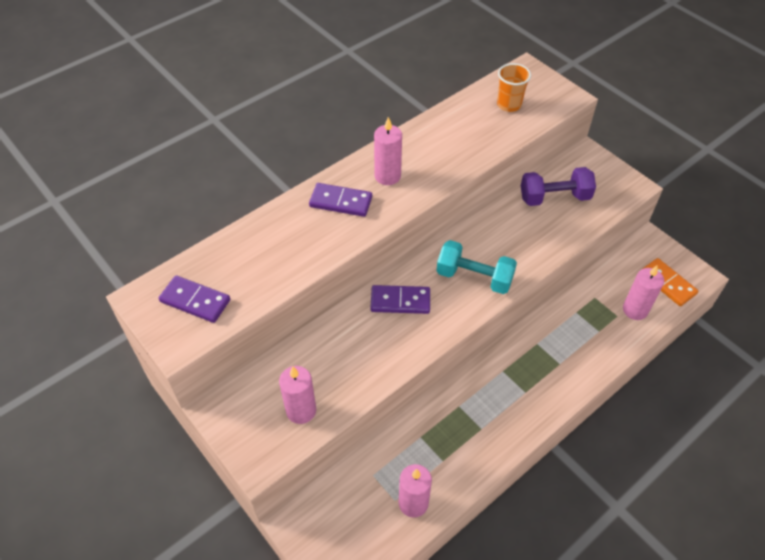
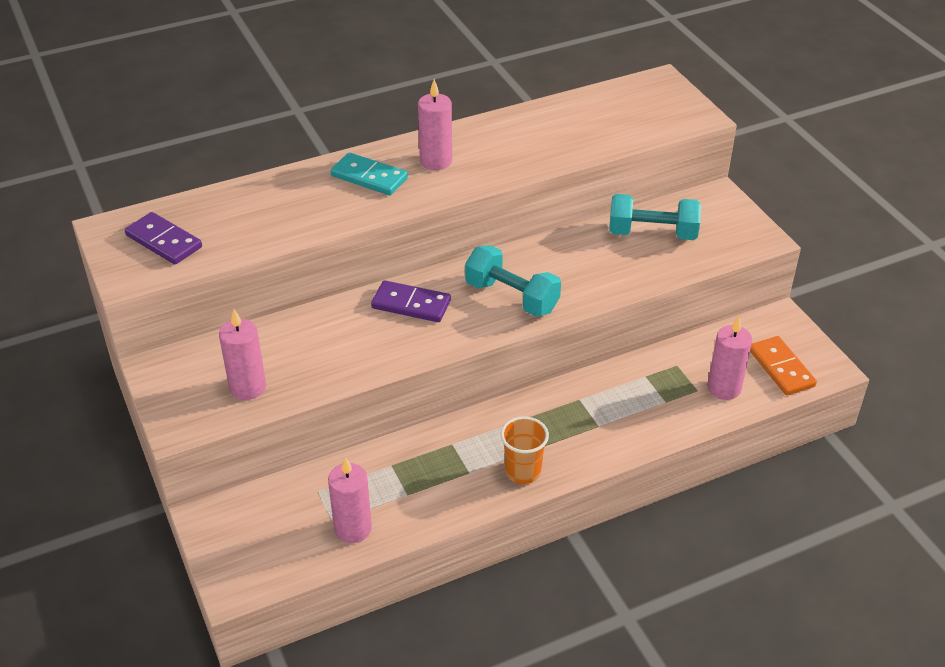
camera: 15 degrees right, 10 degrees down
purple domino [309,183,372,217] -> turquoise domino [331,152,408,195]
orange cup [497,63,531,112] -> orange cup moved to [501,416,549,484]
purple dumbbell [521,167,596,206] -> turquoise dumbbell [609,194,701,240]

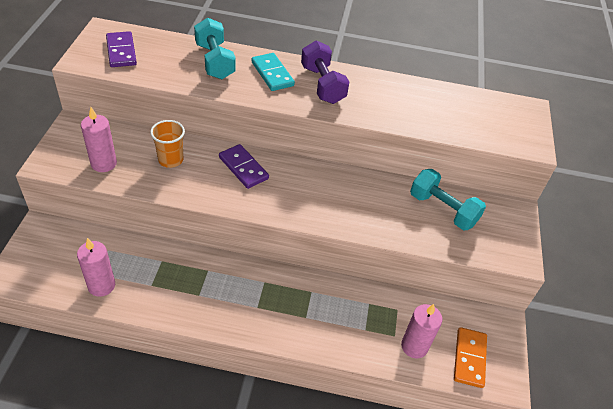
camera: 30 degrees right, 5 degrees up
pink candle [418,79,452,170] -> purple dumbbell [301,40,349,104]
turquoise dumbbell [465,245,561,317] -> turquoise dumbbell moved to [194,18,235,79]
orange cup [501,416,549,484] -> orange cup moved to [150,120,185,168]

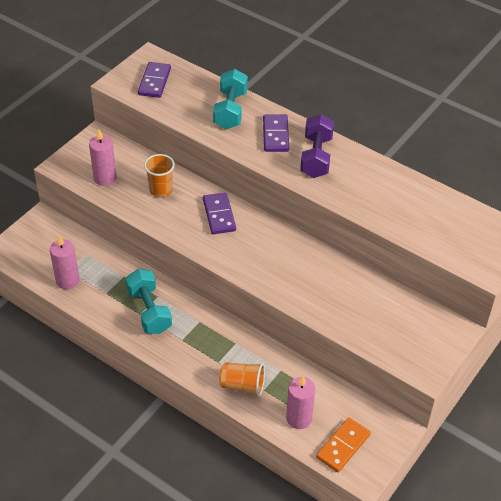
camera: 30 degrees right, 0 degrees up
turquoise domino [251,53,295,91] -> purple domino [263,115,289,152]
turquoise dumbbell [410,169,486,231] -> turquoise dumbbell moved to [125,269,172,334]
none -> orange cup [219,362,265,397]

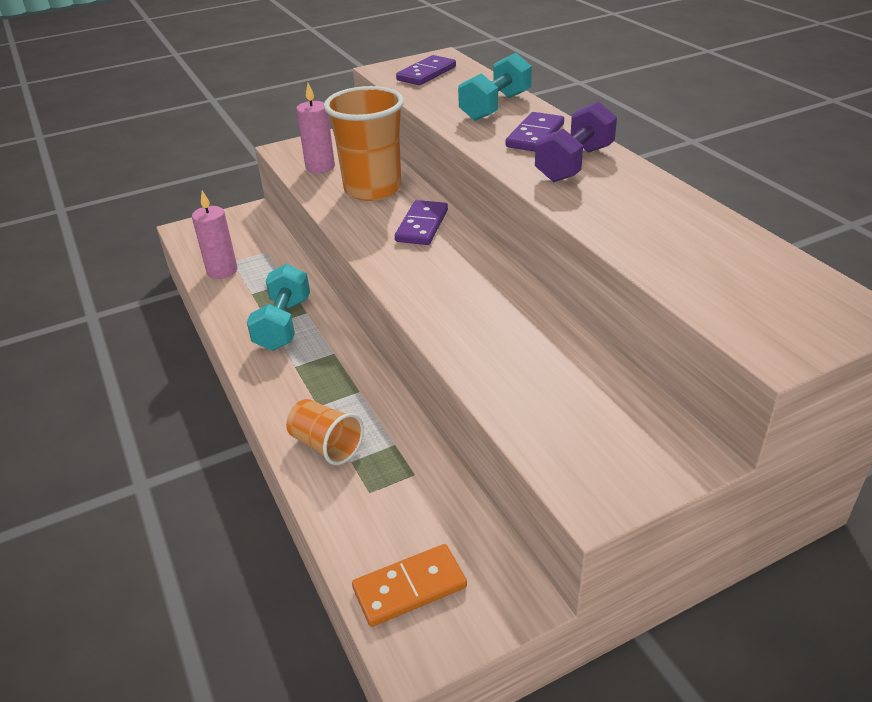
camera: 30 degrees right, 10 degrees down
orange cup [144,154,175,198] -> orange cup [324,86,404,201], size x1.85
pink candle [286,376,315,429] -> none

